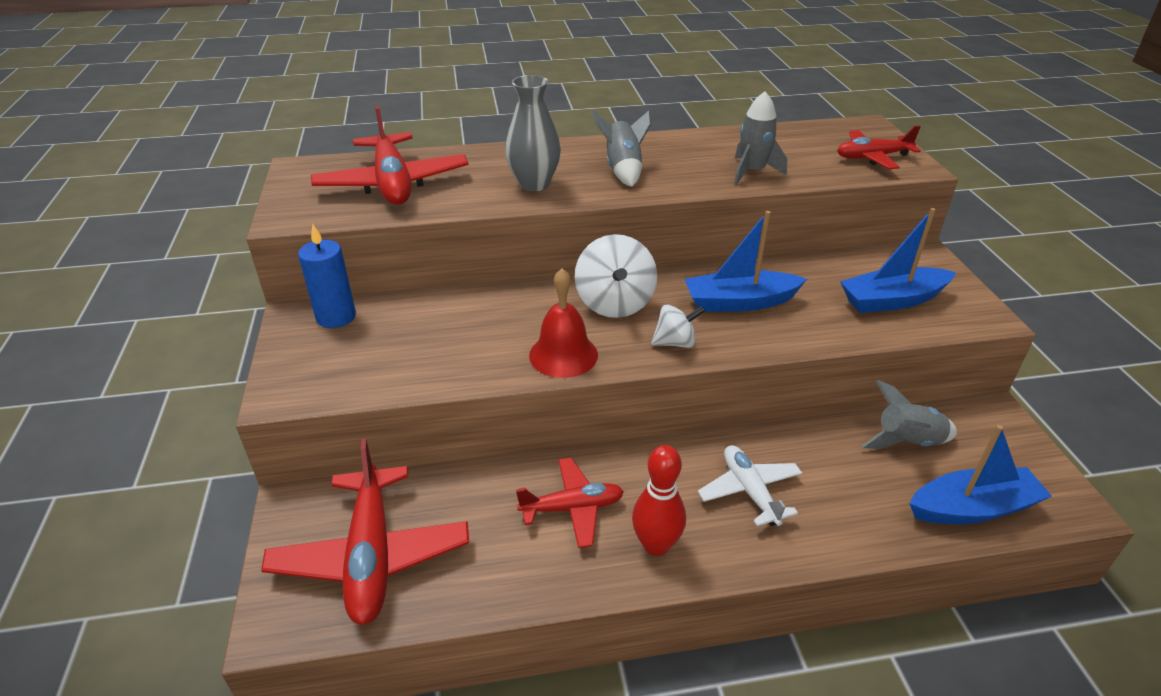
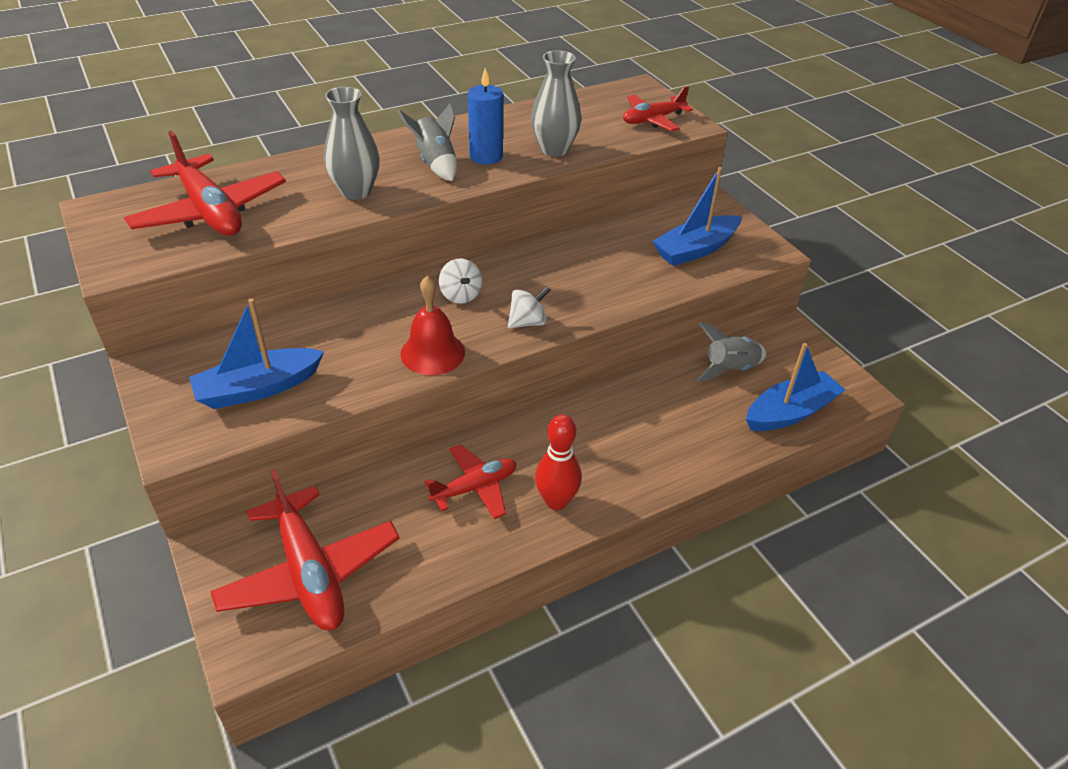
camera: 20 degrees left, 5 degrees up
blue candle [298,224,356,328] -> blue candle moved to [468,68,503,164]
white spinning top [575,234,657,318] -> white spinning top [439,258,482,304], size x0.58
blue boat [684,211,807,312] -> blue boat moved to [189,298,325,409]
white plane [698,445,802,526] -> none
grey rocket [734,91,787,185] -> grey vase [531,50,581,157]

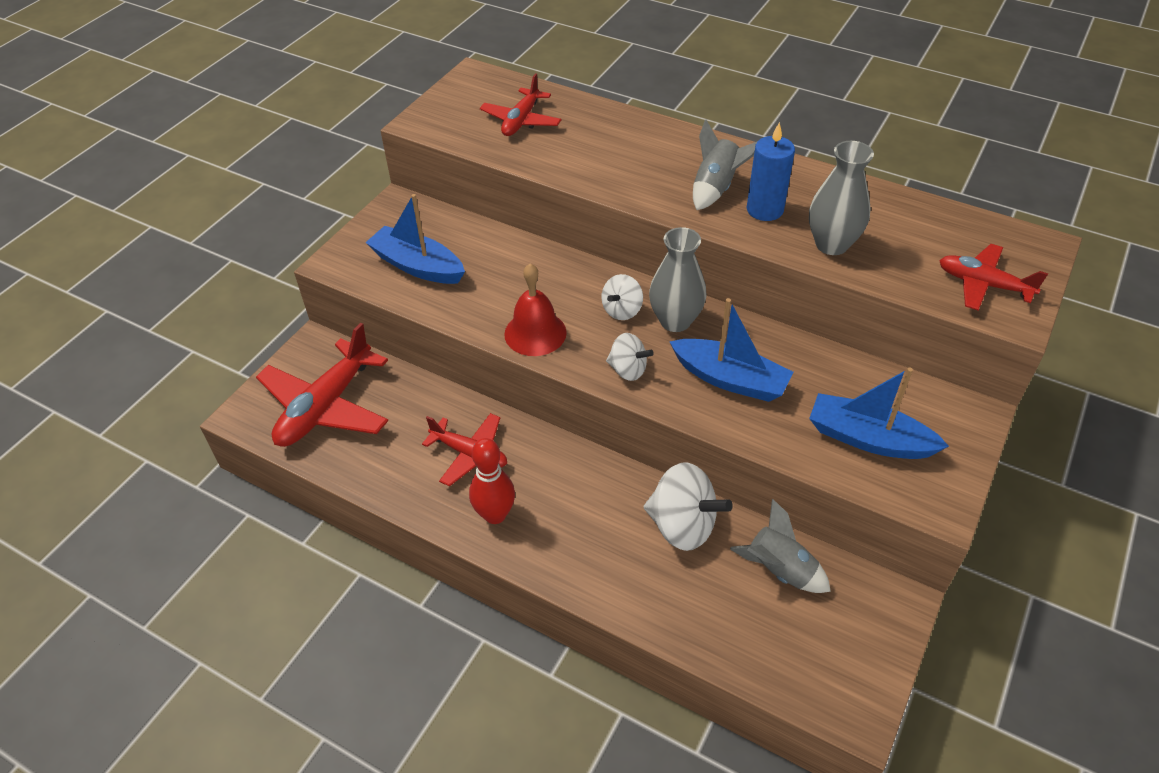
camera: 60 degrees right, 5 degrees up
red plane [124,130,286,236] -> red plane [480,73,561,136], size x0.60
grey vase [324,87,380,200] -> grey vase moved to [649,227,706,332]
blue boat [746,343,845,431] -> blue boat moved to [669,298,794,402]
none -> white spinning top [644,463,733,551]

